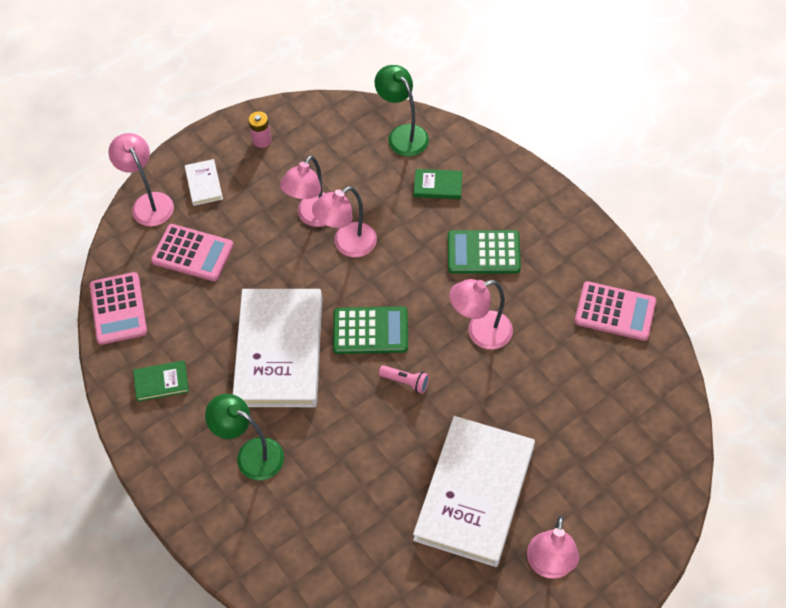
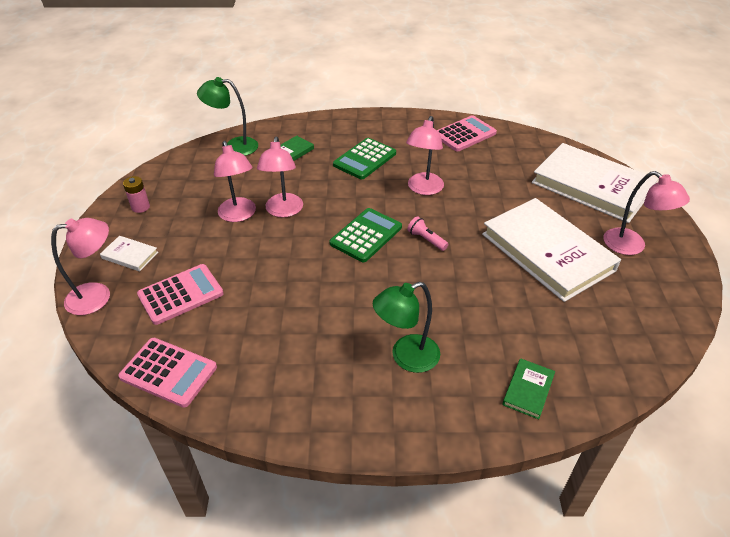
camera: 55 degrees left, 15 degrees down
pink lamp [108,133,174,226] -> pink lamp turned 150 degrees clockwise [51,218,110,315]
green book [133,360,189,402] -> green book moved to [502,358,555,420]
white book [233,289,322,407] -> white book moved to [532,143,658,223]
pink flashlight [379,365,429,394] -> pink flashlight turned 105 degrees counterclockwise [407,216,448,251]

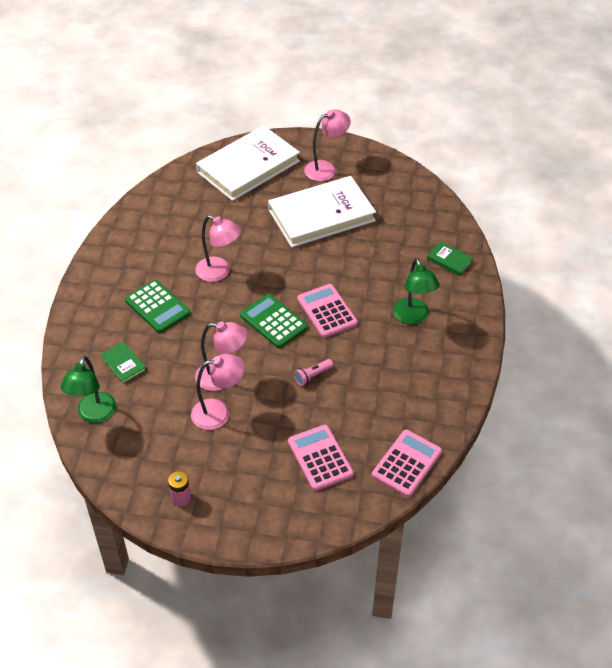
camera: 80 degrees left, 5 degrees up
pink lamp [51,218,110,315] -> none
white book [100,236,158,272] -> none
pink flashlight [407,216,448,251] -> pink flashlight moved to [294,359,333,386]
pink calculator [437,115,497,152] -> pink calculator moved to [297,284,358,338]

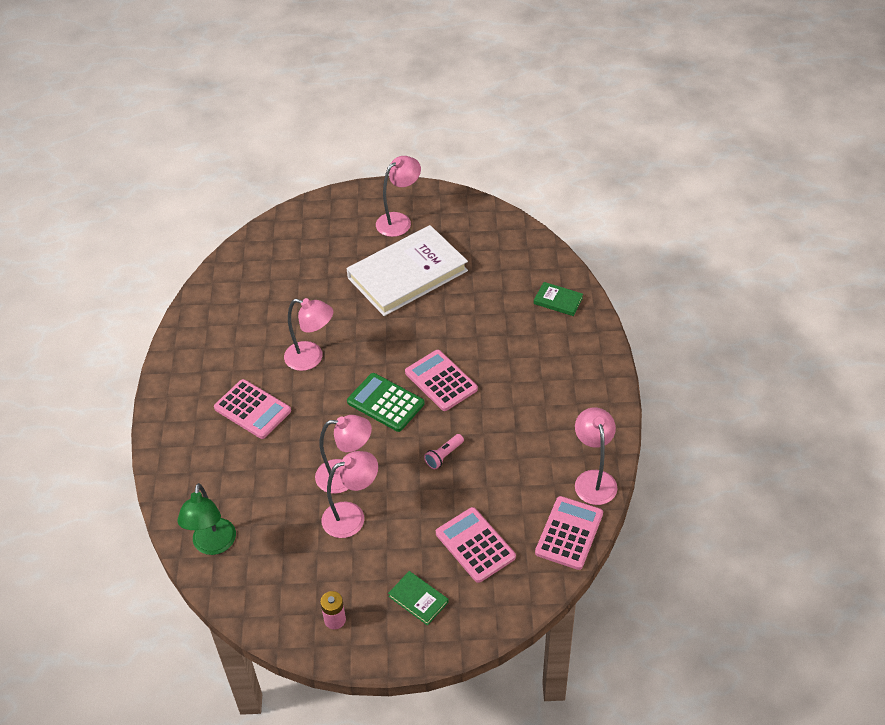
camera: 10 degrees left, 0 degrees up
green book [100,342,147,384] -> green book moved to [388,571,449,625]
green calculator [125,280,190,333] -> pink calculator [214,379,291,439]
white book [196,125,300,201] -> none
green lamp [393,258,440,325] -> none
none -> pink lamp [575,407,618,505]

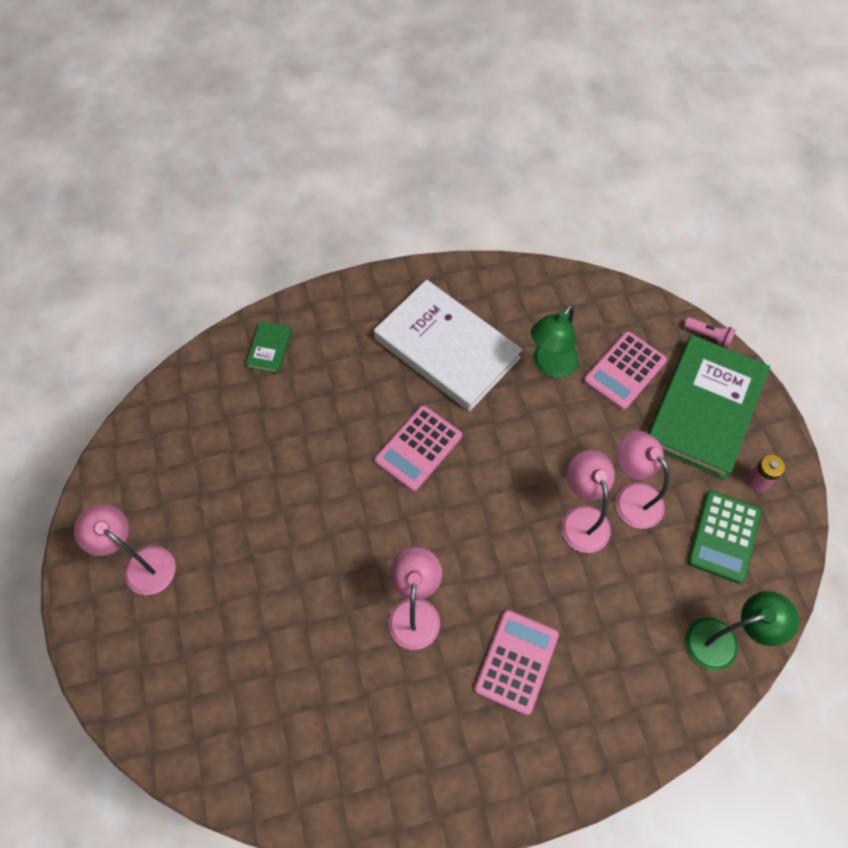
camera: 105 degrees left, 15 degrees up
white book [347,225,468,316] -> white book moved to [374,280,522,411]
green calculator [347,373,425,432] -> green calculator moved to [688,491,762,584]
green book [388,571,449,625] -> green book [648,335,770,480], size x2.45
pink flashlight [424,434,464,469] -> pink flashlight moved to [684,317,736,349]
pink calculator [535,496,603,570] -> none
pink lamp [575,407,618,505] -> none
none -> green lamp [531,305,579,378]

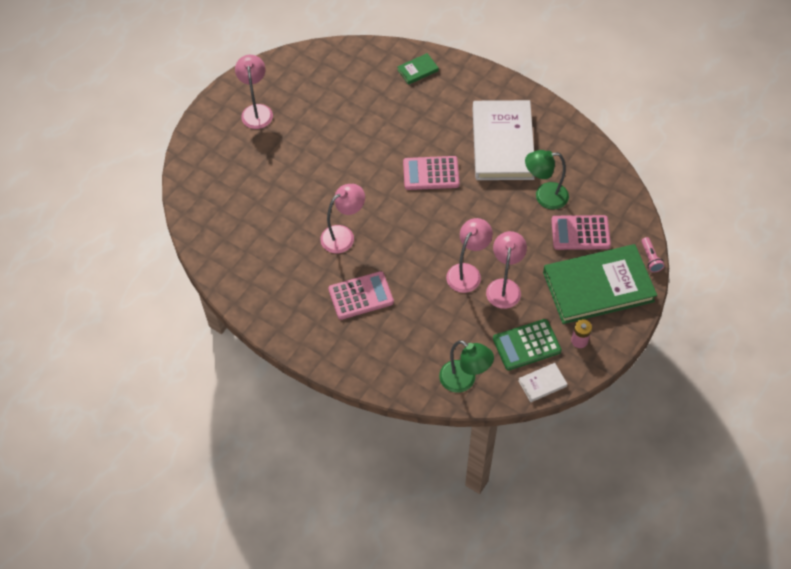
camera: 50 degrees right, 5 degrees down
none -> white book [518,363,567,402]

